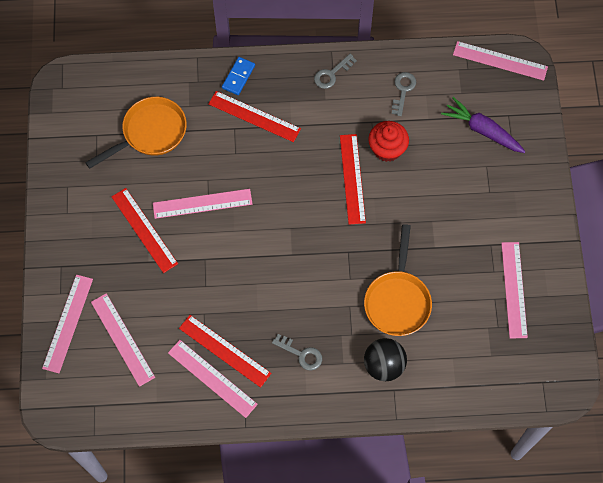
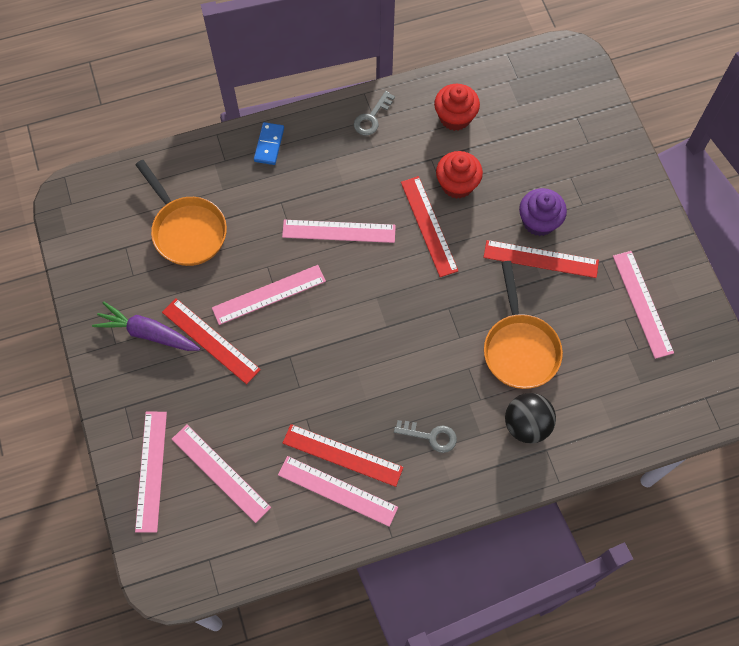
camera: 15 degrees left, 0 degrees up
orange pan [85,97,187,169] -> orange pan turned 105 degrees clockwise [136,160,227,266]
red ruler [209,91,301,142] -> red ruler moved to [483,240,599,278]
grey key [392,72,416,116] -> red cupcake [434,84,480,131]
purple carrot [441,97,526,153] -> purple carrot moved to [92,302,200,351]
pink ruler [453,41,548,81] -> pink ruler moved to [282,220,396,243]
none -> purple cupcake [519,188,567,236]

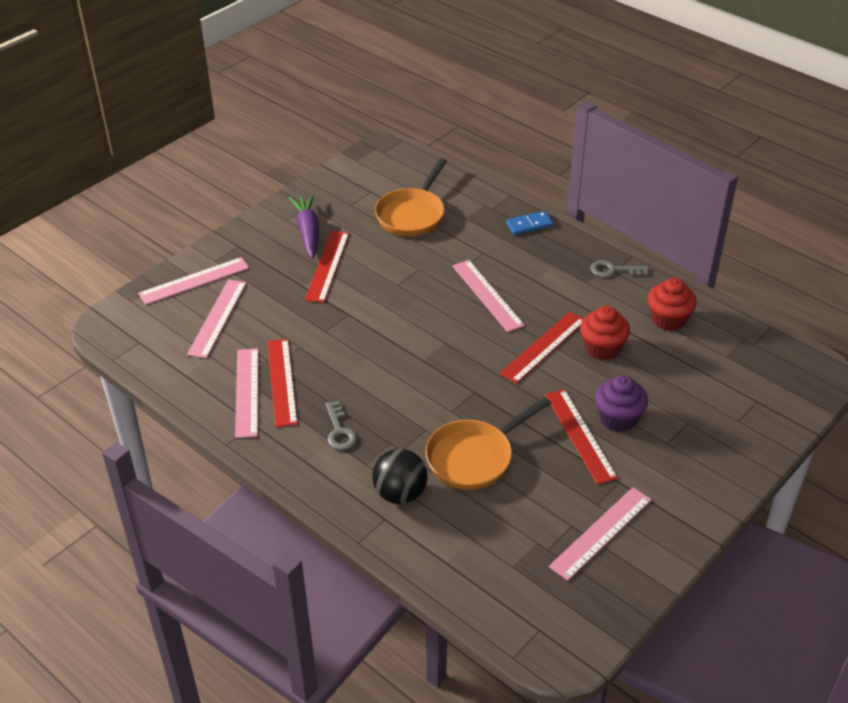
camera: 60 degrees right, 25 degrees down
pink ruler [212,265,326,325] -> none

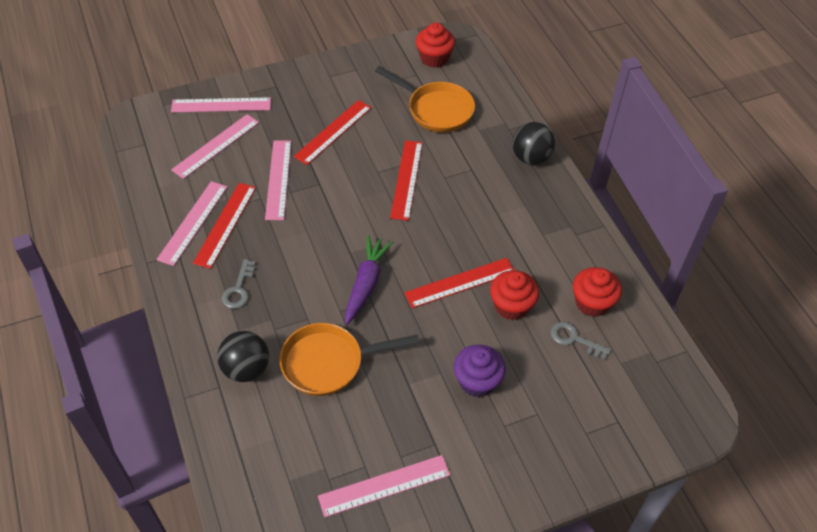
camera: 25 degrees right, 10 degrees up
purple carrot [289,194,319,259] -> purple carrot moved to [345,235,393,325]
orange pan [375,158,447,237] -> orange pan turned 105 degrees counterclockwise [375,66,475,133]
pink ruler [452,260,525,332] -> pink ruler moved to [265,141,291,220]
blue domino [506,211,553,235] -> black ball [512,122,555,165]
red ruler [545,389,618,485] -> red ruler moved to [390,140,423,221]
grey key [591,260,649,277] -> grey key moved to [551,321,611,360]
none -> red cupcake [416,23,455,68]

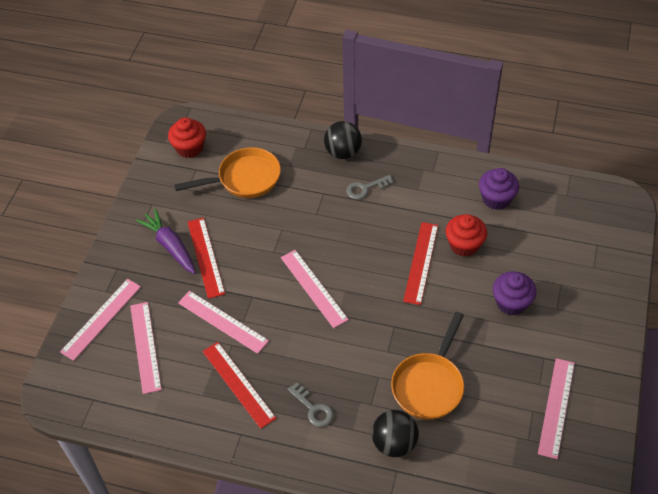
camera: 50 degrees left, 0 degrees up
pink ruler [157,181,227,266] -> pink ruler moved to [281,250,349,328]
purple carrot [345,235,393,325] -> purple carrot moved to [136,208,196,274]
red ruler [390,140,423,221] -> none
grey key [551,321,611,360] -> grey key moved to [346,175,394,199]
red cupcake [573,267,622,317] -> purple cupcake [479,168,519,210]

